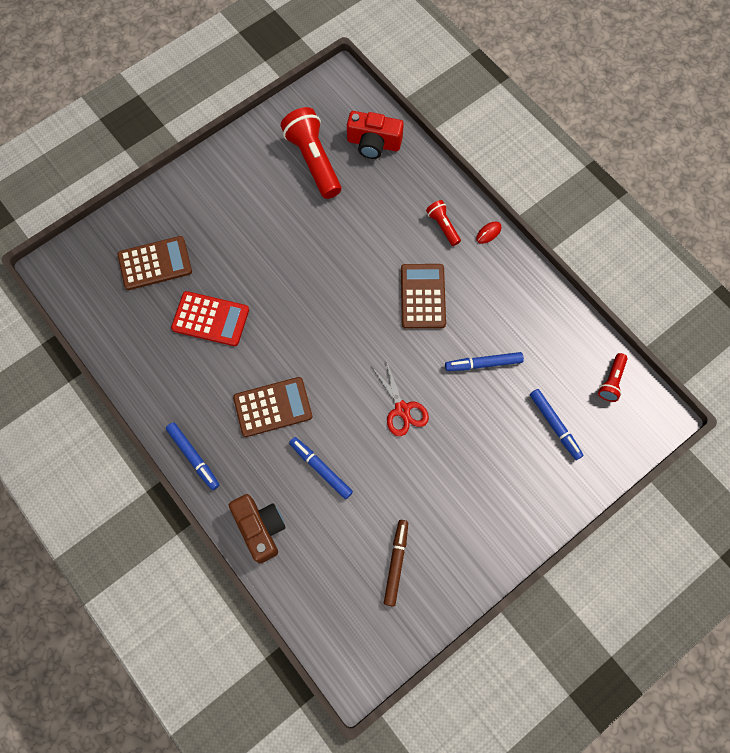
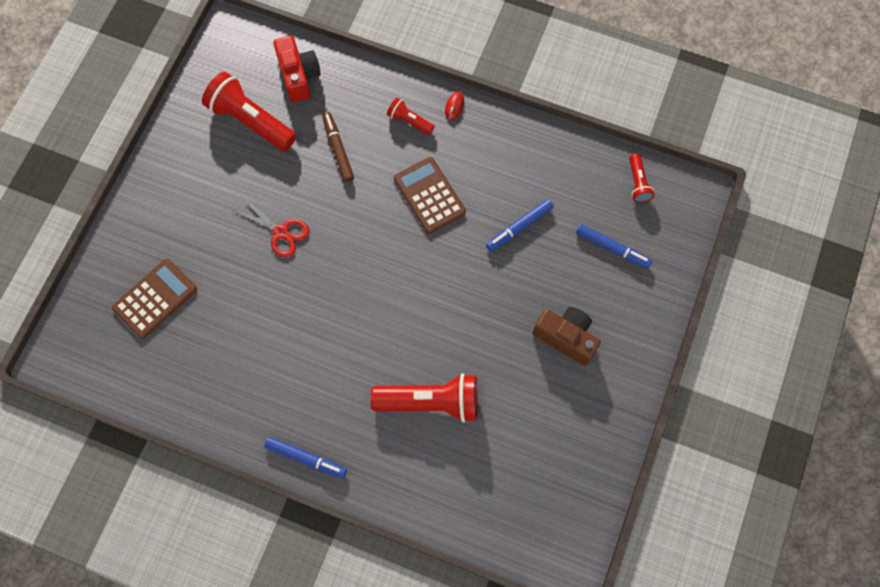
camera: 30 degrees left, 0 degrees up
red calculator [171,291,249,346] -> none
brown camera [229,494,286,564] -> brown camera moved to [533,307,601,366]
brown calculator [233,377,313,437] -> none
blue marker [289,437,353,499] -> red flashlight [370,373,478,423]
red camera [347,111,404,159] -> red camera turned 90 degrees counterclockwise [273,36,321,102]
red scissors [372,360,429,436] -> red scissors moved to [232,196,310,258]
brown marker [384,520,408,607] -> brown marker moved to [322,112,354,182]

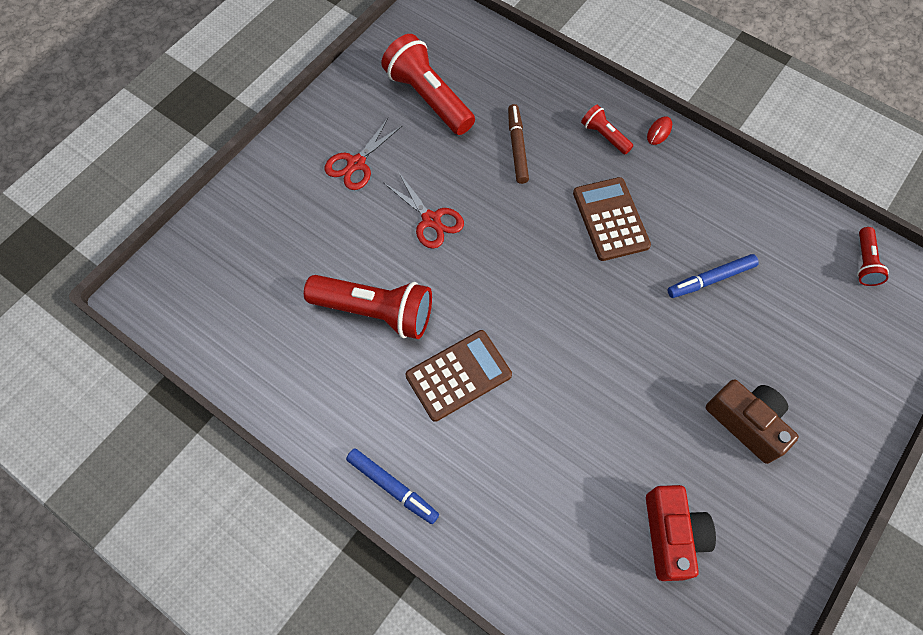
camera: 15 degrees right, 5 degrees down
brown calculator [112,259,197,339] -> brown calculator moved to [405,330,512,422]
red camera [273,36,321,102] -> red camera moved to [646,485,716,581]
red flashlight [370,373,478,423] -> red flashlight moved to [304,275,432,339]
blue marker [576,224,652,269] -> none
none -> red scissors [325,118,403,190]

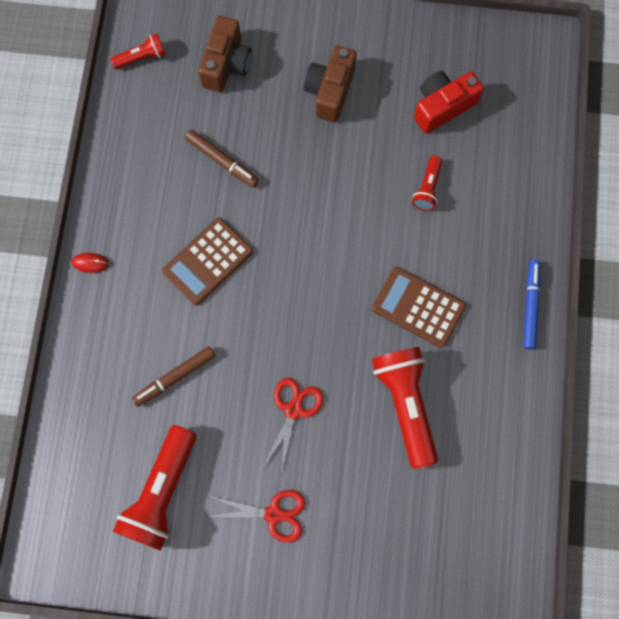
camera: 120 degrees left, 10 degrees up
red flashlight [581,105,633,155] -> red flashlight moved to [412,156,442,211]
blue marker [667,254,759,298] -> brown marker [185,130,259,188]
none -> brown camera [198,16,252,92]

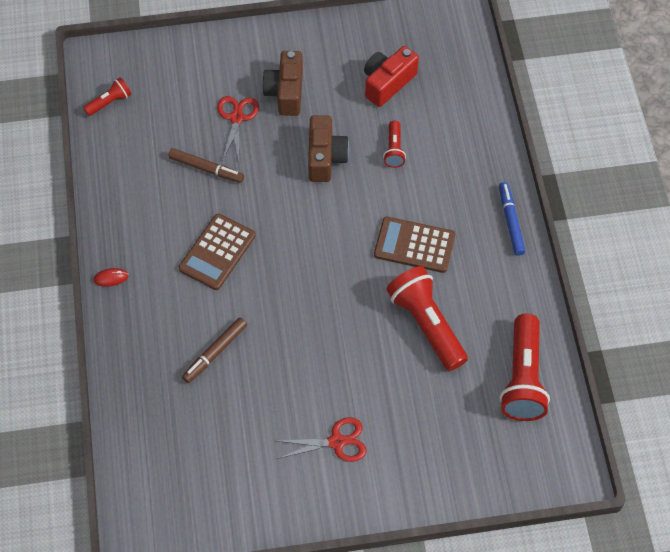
camera: 15 degrees left, 15 degrees down
red flashlight [113,425,196,551] -> red flashlight moved to [500,314,550,421]
brown camera [198,16,252,92] -> brown camera moved to [308,115,349,182]
red scissors [263,378,323,474] -> red scissors moved to [217,96,259,162]

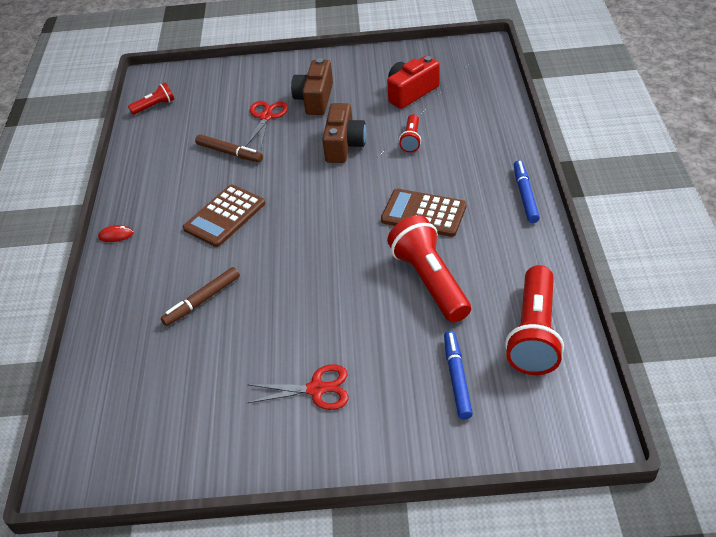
camera: 10 degrees right, 15 degrees down
none -> blue marker [444,331,473,419]

